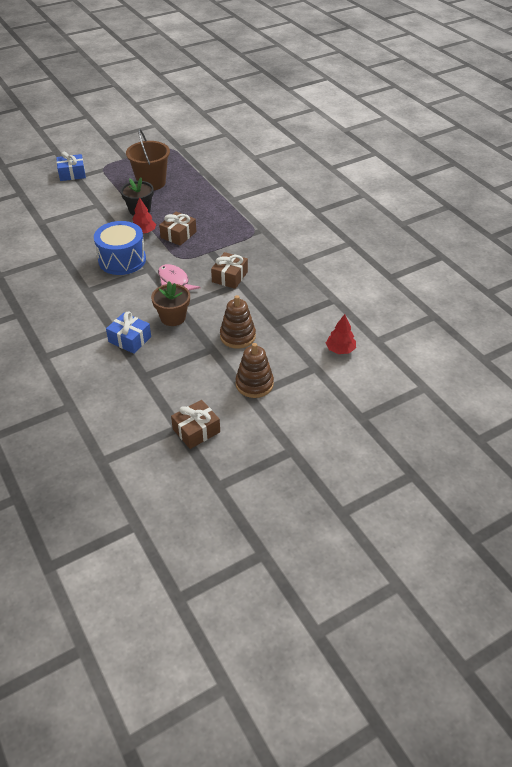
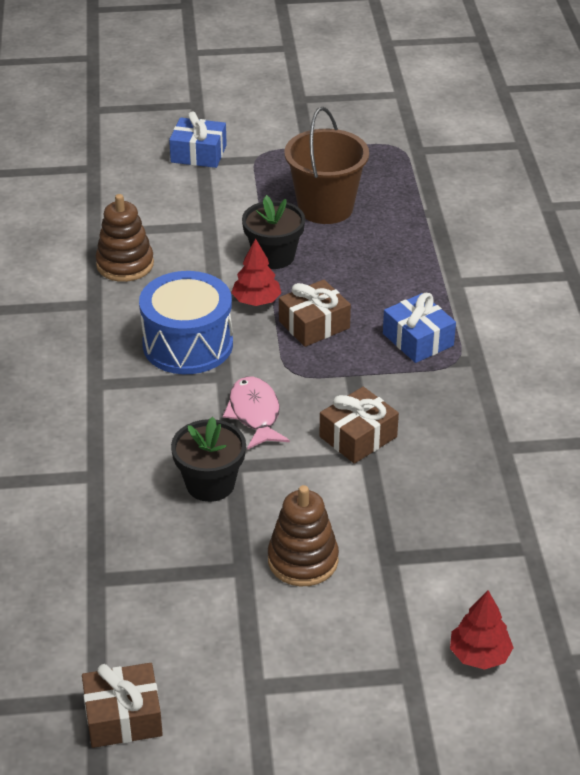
camera: 25 degrees right, 5 degrees down
blue gift [106,312,151,354] -> blue gift moved to [383,293,456,363]
brown flower pot [151,281,190,326] -> black flower pot [171,417,246,502]
brown stacking toy [235,343,274,398] -> brown stacking toy moved to [95,194,154,282]

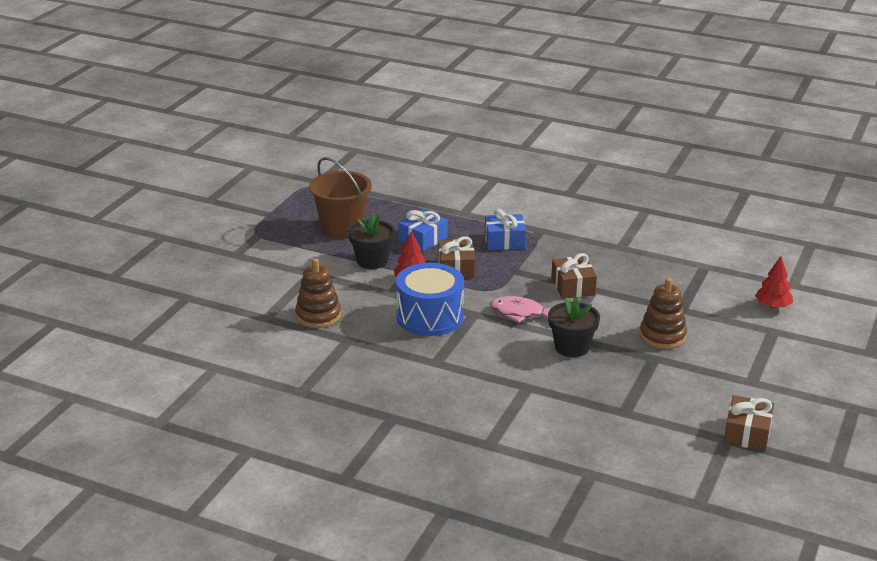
camera: 60 degrees left, 10 degrees down
blue gift [169,111,227,168] -> blue gift moved to [398,209,448,252]

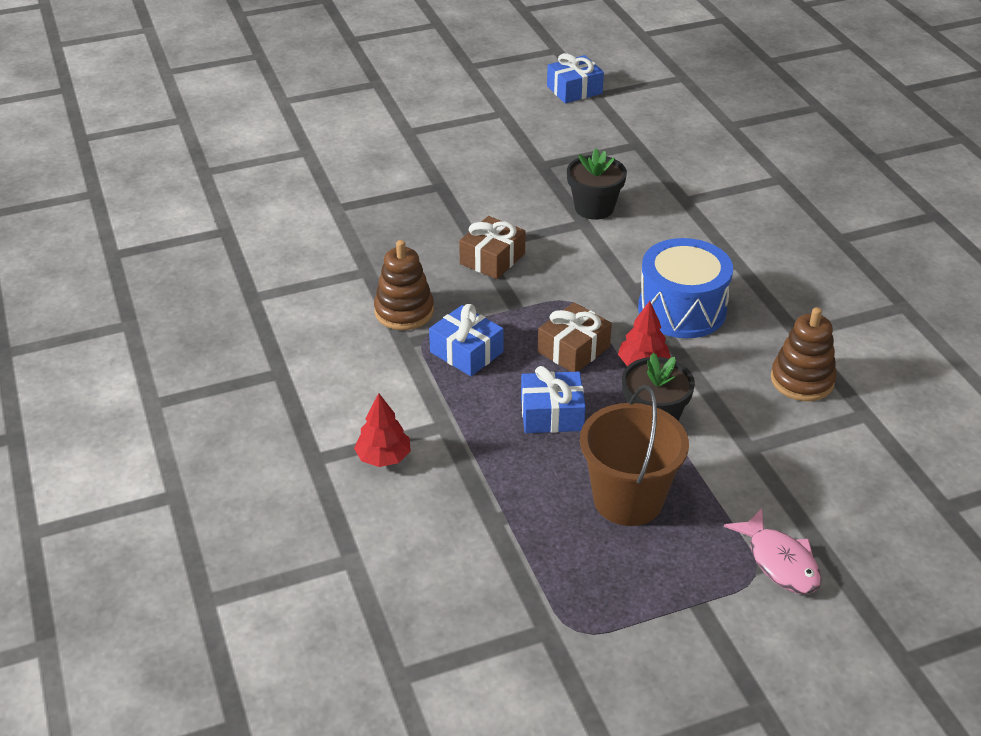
camera: 135 degrees left, 10 degrees up
pink fish [490,296,551,323] -> pink fish moved to [724,508,822,594]
brown stacking toy [639,278,687,349] -> brown stacking toy moved to [374,240,434,330]
brown gift [724,395,774,451] -> blue gift [547,53,604,103]
red tree [755,256,793,309] -> red tree moved to [354,393,411,467]

